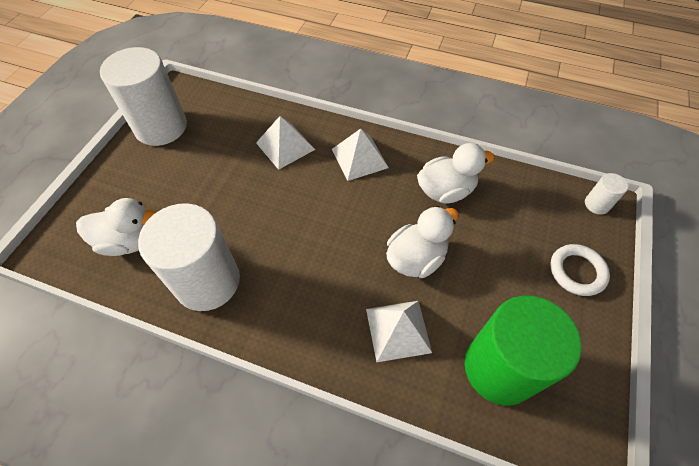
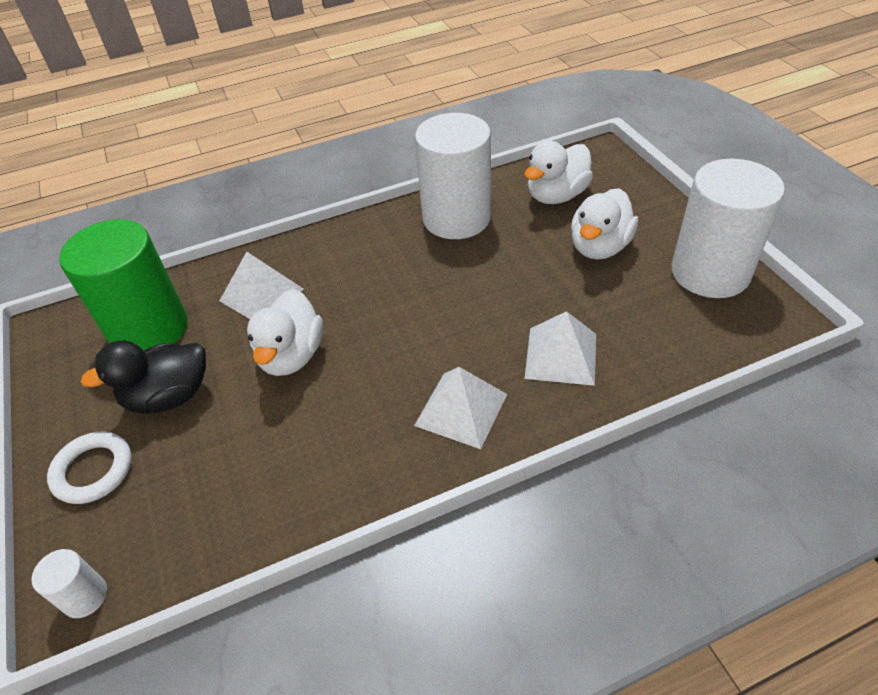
camera: 140 degrees right, 10 degrees down
white duck [417,143,495,203] -> white duck moved to [571,188,638,260]
none -> black duck [80,341,206,414]

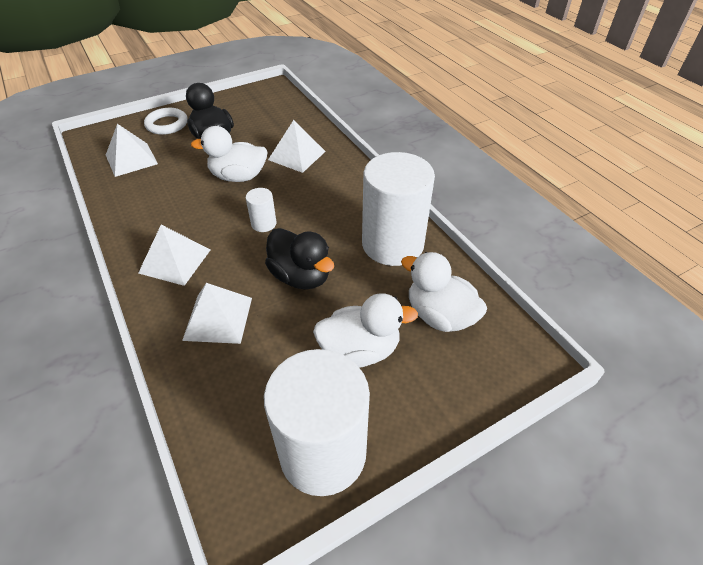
camera: 80 degrees right, 0 degrees up
white cylinder [32,549,107,618] -> white cylinder moved to [246,188,276,232]
green cylinder [59,219,187,351] -> none
white duck [571,188,638,260] -> white duck turned 150 degrees clockwise [313,293,418,368]
none -> white pyramid [106,124,158,177]
none -> black duck [265,228,334,290]

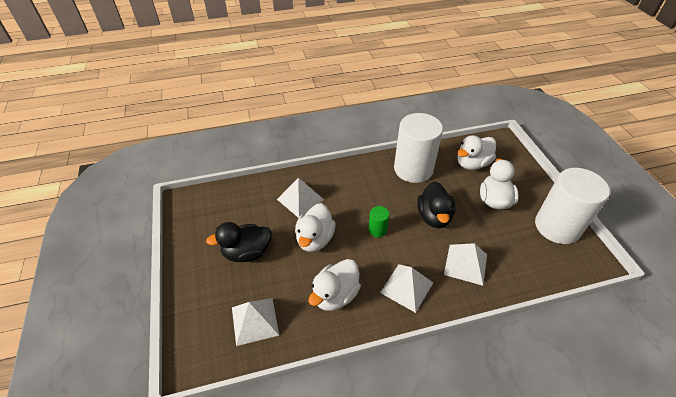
camera: 75 degrees left, 0 degrees up
white ring [144,108,188,135] -> none
white cylinder [246,188,276,232] -> green cylinder [369,206,390,237]
black duck [265,228,334,290] -> black duck turned 120 degrees clockwise [417,182,456,228]
none -> white duck [308,259,361,311]

